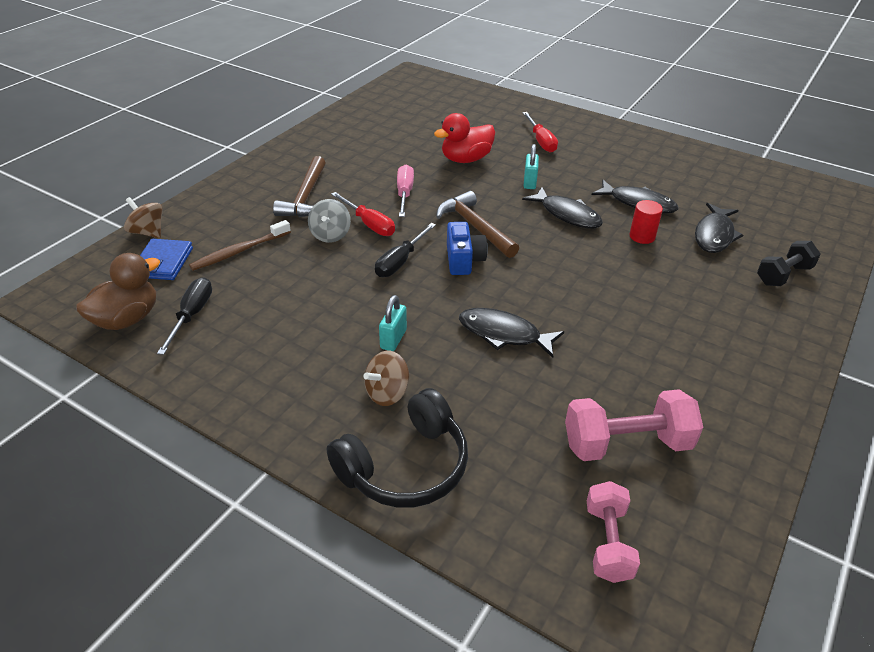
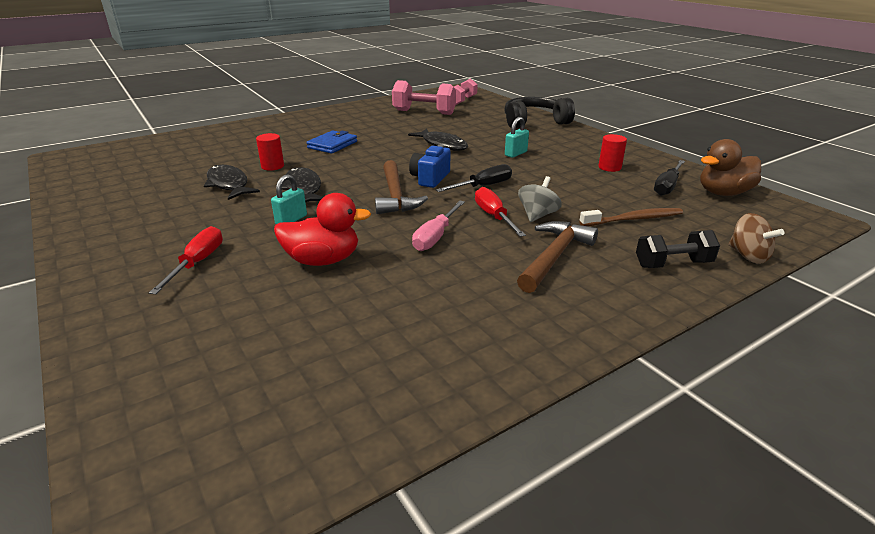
camera: 155 degrees left, 10 degrees down
blue wallet [140,239,193,280] -> blue wallet moved to [306,130,357,154]
brown spinning top [363,351,409,406] -> none
black fish [695,203,743,253] -> none
black dumbbell [757,241,821,286] -> black dumbbell moved to [636,230,720,268]
none -> red cylinder [598,134,627,172]

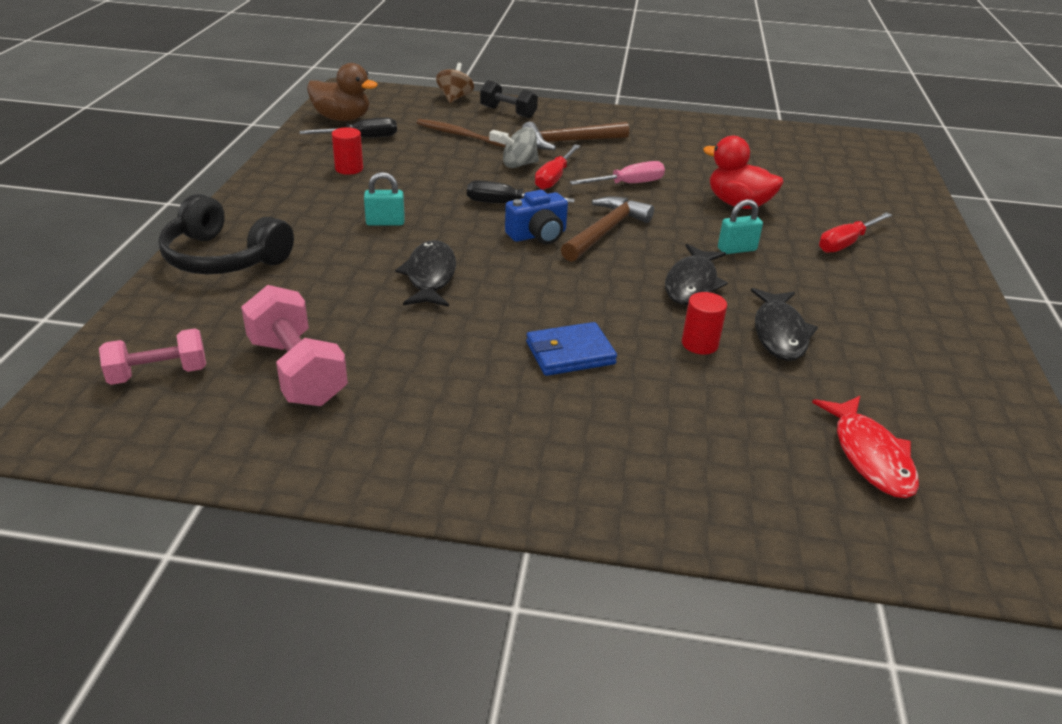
camera: 140 degrees left, 5 degrees up
none -> red fish [812,396,919,498]

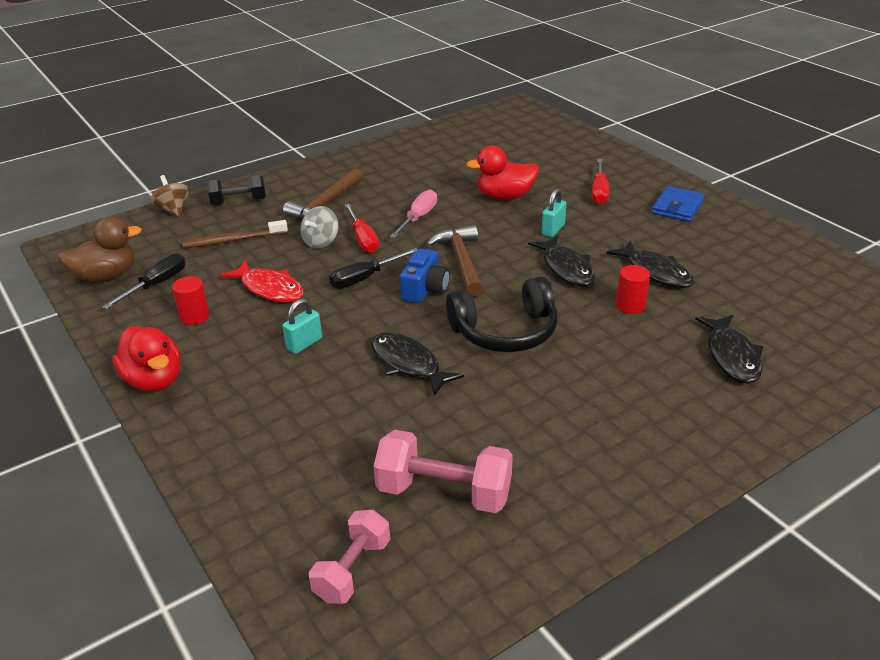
camera: 40 degrees left, 0 degrees up
black headphones [158,194,294,274] -> black headphones moved to [446,276,558,352]
blue wallet [526,322,617,376] -> blue wallet moved to [652,186,705,222]
red fish [812,396,919,498] -> red fish moved to [220,260,304,302]
none -> red duck [112,326,180,392]
none -> black fish [695,315,763,384]

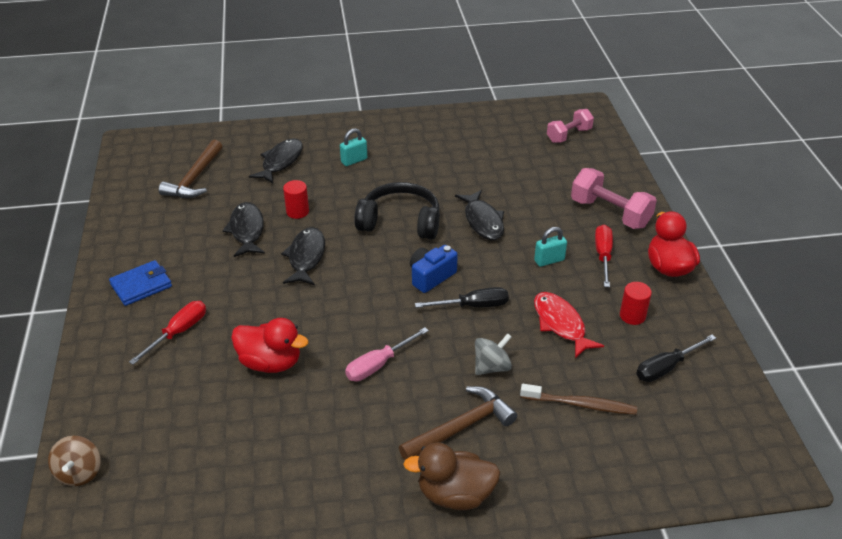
camera: 155 degrees left, 5 degrees up
brown duck [58,217,142,283] -> brown duck moved to [403,442,500,510]
brown spinning top [150,175,190,216] -> brown spinning top moved to [48,436,101,486]
black dumbbell [207,175,266,205] -> none
red screwdriver [345,204,379,253] -> red screwdriver moved to [595,225,613,287]
pink dumbbell [373,430,513,513] -> pink dumbbell moved to [571,168,657,229]
brown hammer [426,225,483,297] -> brown hammer moved to [159,140,222,198]
turquoise padlock [541,189,566,237] -> turquoise padlock moved to [340,128,367,166]

